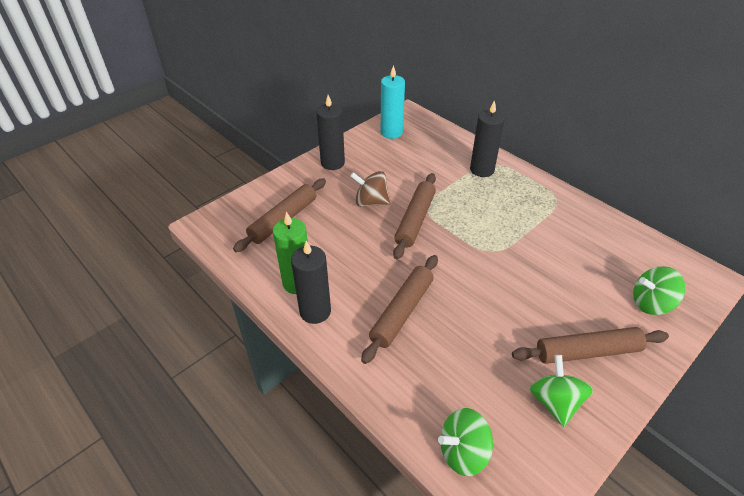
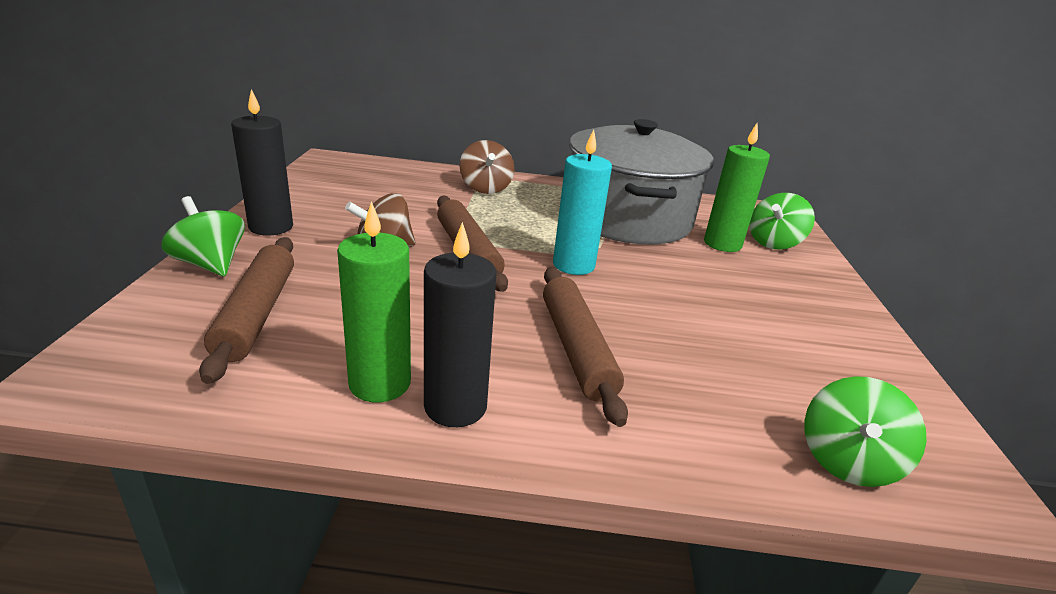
camera: 45 degrees left, 15 degrees down
turquoise candle [381,65,405,139] -> turquoise candle moved to [553,129,612,275]
black candle [470,100,505,177] -> brown spinning top [459,140,515,194]
brown rolling pin [512,327,669,364] -> none
green spinning top [530,355,593,427] -> green spinning top moved to [161,196,245,276]
none -> grey pot [569,119,713,245]
none -> green candle [704,123,770,252]

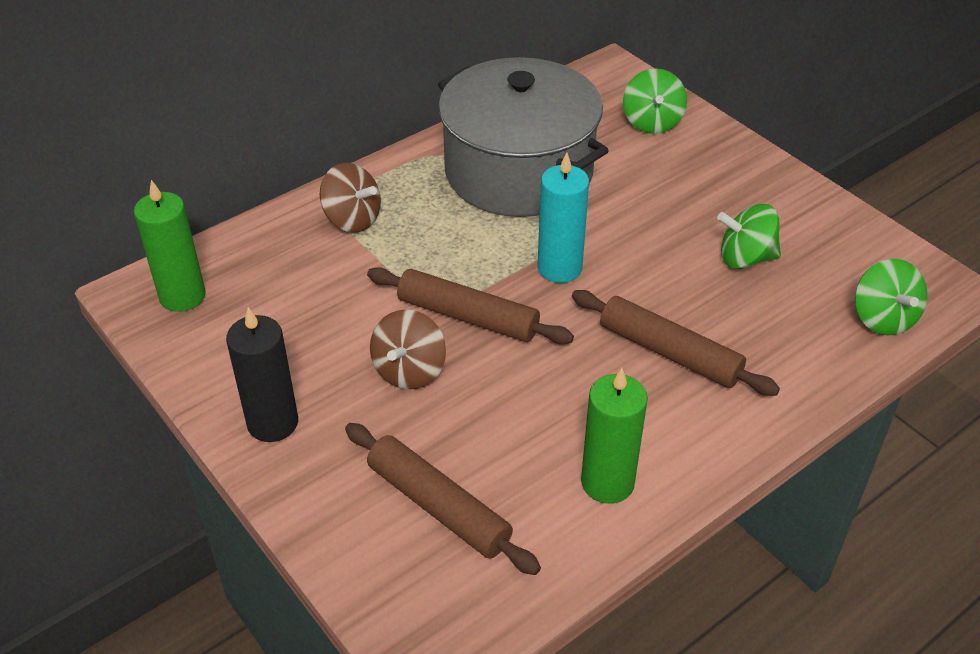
camera: 40 degrees left, 15 degrees up
green spinning top [161,196,245,276] -> green spinning top moved to [717,204,781,269]
black candle [424,222,496,427] -> none
green candle [704,123,770,252] -> green candle moved to [134,180,206,312]

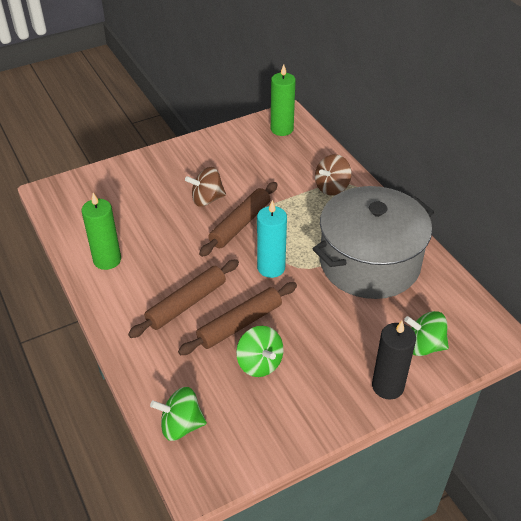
camera: 100 degrees right, 0 degrees up
black candle [226,307,298,442] -> black candle moved to [372,321,416,399]
brown rolling pin [345,423,541,575] -> brown rolling pin moved to [178,282,297,355]
brown spinning top [370,309,446,389] -> brown spinning top turned 45 degrees counterclockwise [185,167,226,207]
green spinning top [717,204,781,269] -> green spinning top turned 135 degrees clockwise [236,326,283,377]

